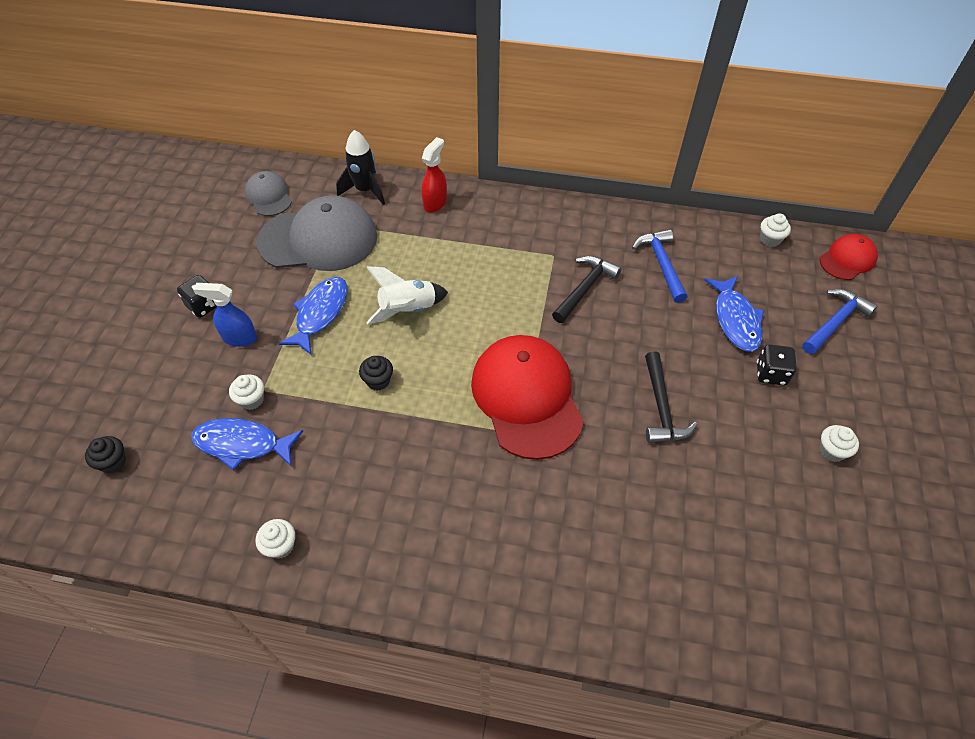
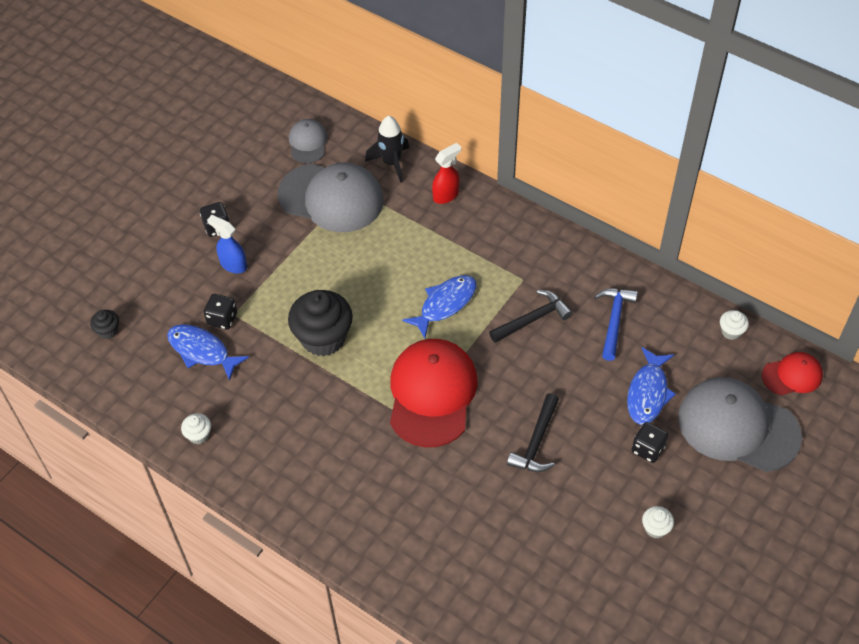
camera: 25 degrees right, 0 degrees up
white cupcake [229,375,264,410] -> black dice [204,294,237,330]
blue fish [278,277,348,354] -> blue fish moved to [402,275,476,338]
black cupcake [359,356,393,390] -> black cupcake [288,290,353,356], size x2.23
white rocket [366,266,448,324] -> none
blue hammer [802,289,877,354] -> grey cap [678,377,802,472]

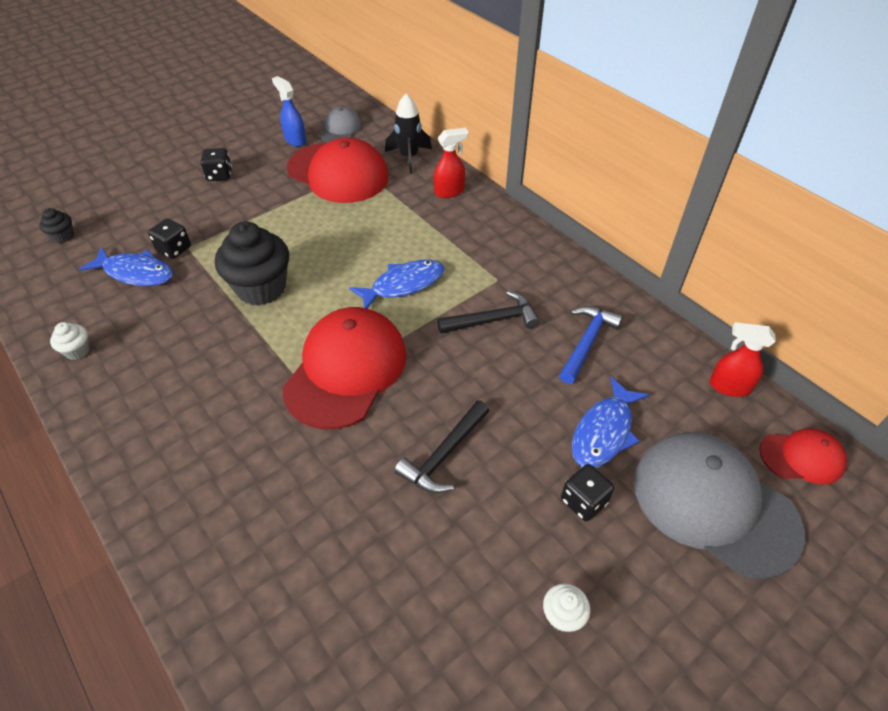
camera: 15 degrees right, 5 degrees down
blue fish [167,324,249,381] -> blue fish turned 150 degrees clockwise [79,247,173,286]
blue spray bottle [207,215,247,273] -> blue spray bottle moved to [272,76,306,147]
grey cap [278,162,384,232] -> red cap [286,137,389,203]
white cupcake [720,310,749,340] -> red spray bottle [710,322,776,397]

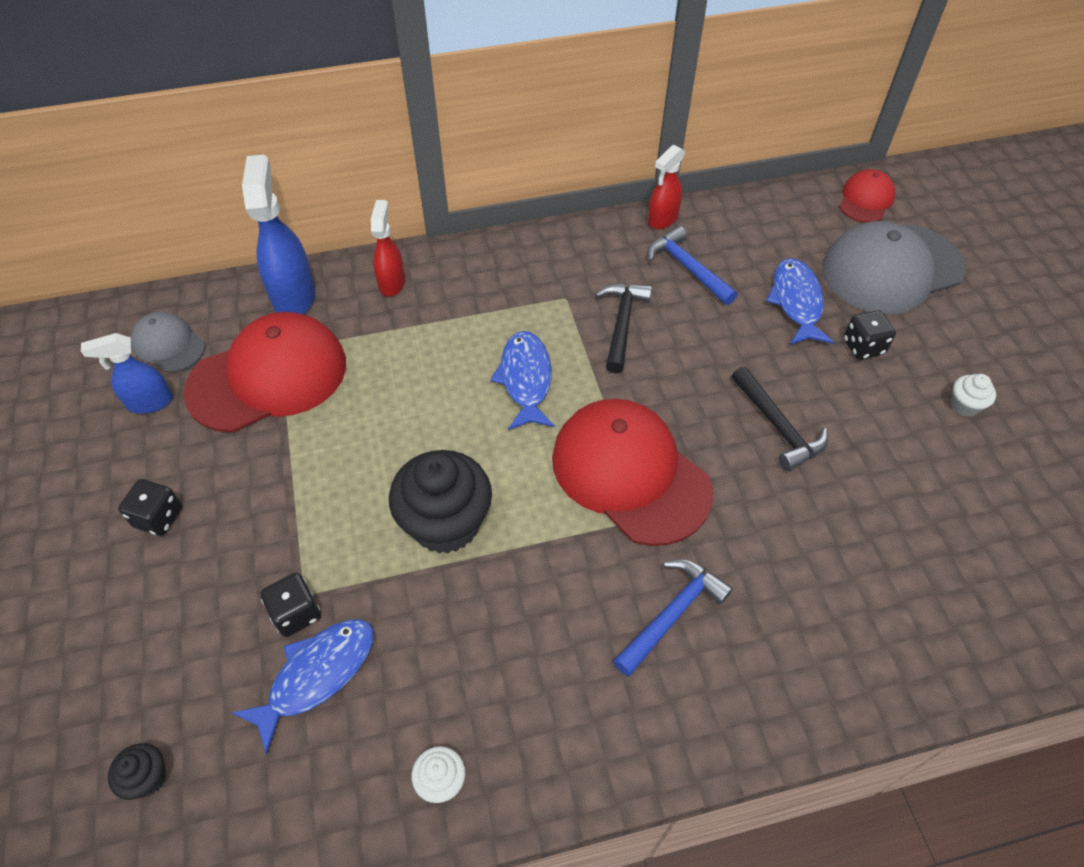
camera: 65 degrees left, 5 degrees up
black rocket [385,93,432,174] -> blue spray bottle [242,154,315,314]
blue fish [572,377,649,468] -> blue fish turned 150 degrees counterclockwise [766,258,834,345]
red spray bottle [710,322,776,397] -> red spray bottle moved to [648,145,685,229]
none -> blue hammer [613,559,733,677]

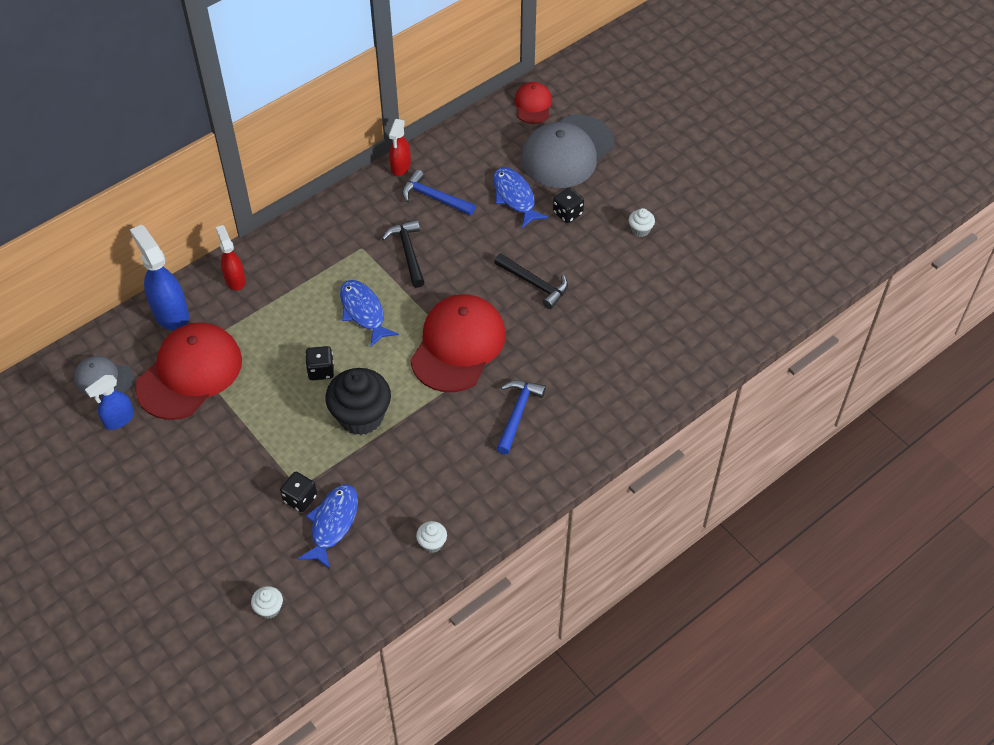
camera: 25 degrees left, 0 degrees up
black cupcake [108,743,166,800] -> white cupcake [251,586,283,619]
black dice [118,479,182,536] -> black dice moved to [305,346,334,380]
red cap [552,399,713,546] -> red cap turned 90 degrees clockwise [410,295,506,392]

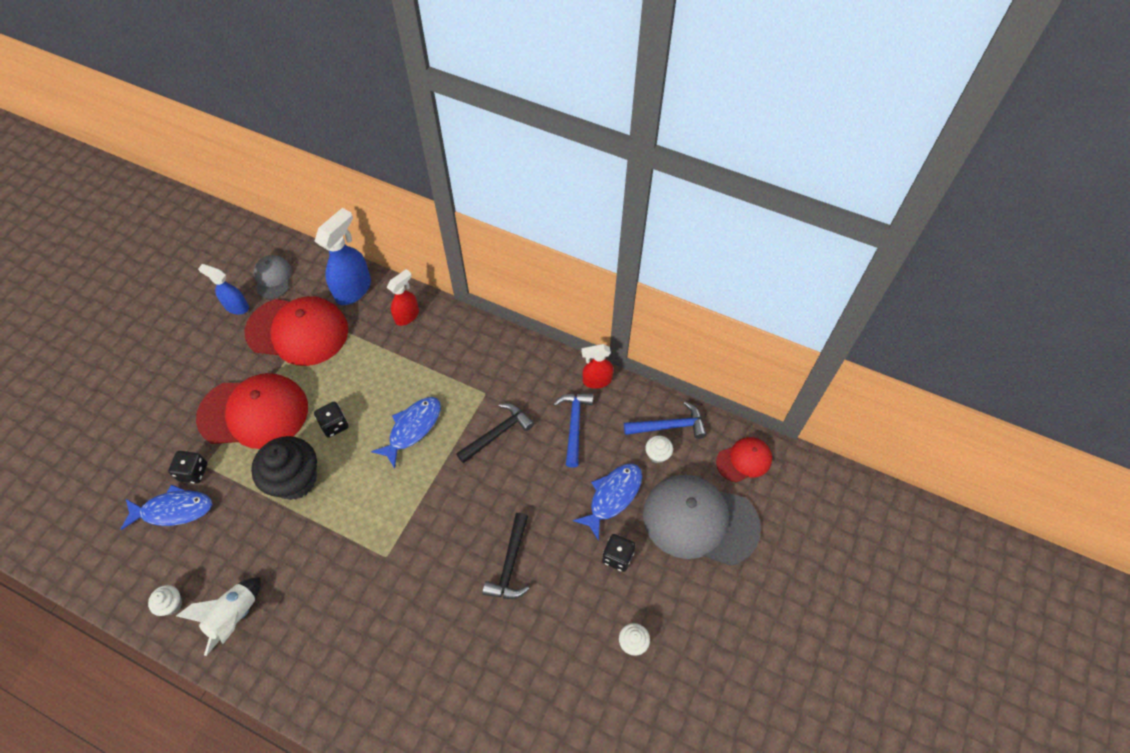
camera: 65 degrees right, 5 degrees up
white cupcake [251,586,283,619] -> white cupcake moved to [645,436,673,463]
red cap [410,295,506,392] -> red cap moved to [196,373,308,449]
blue hammer [496,380,546,454] -> blue hammer moved to [624,401,707,439]
none -> white rocket [176,577,261,656]

